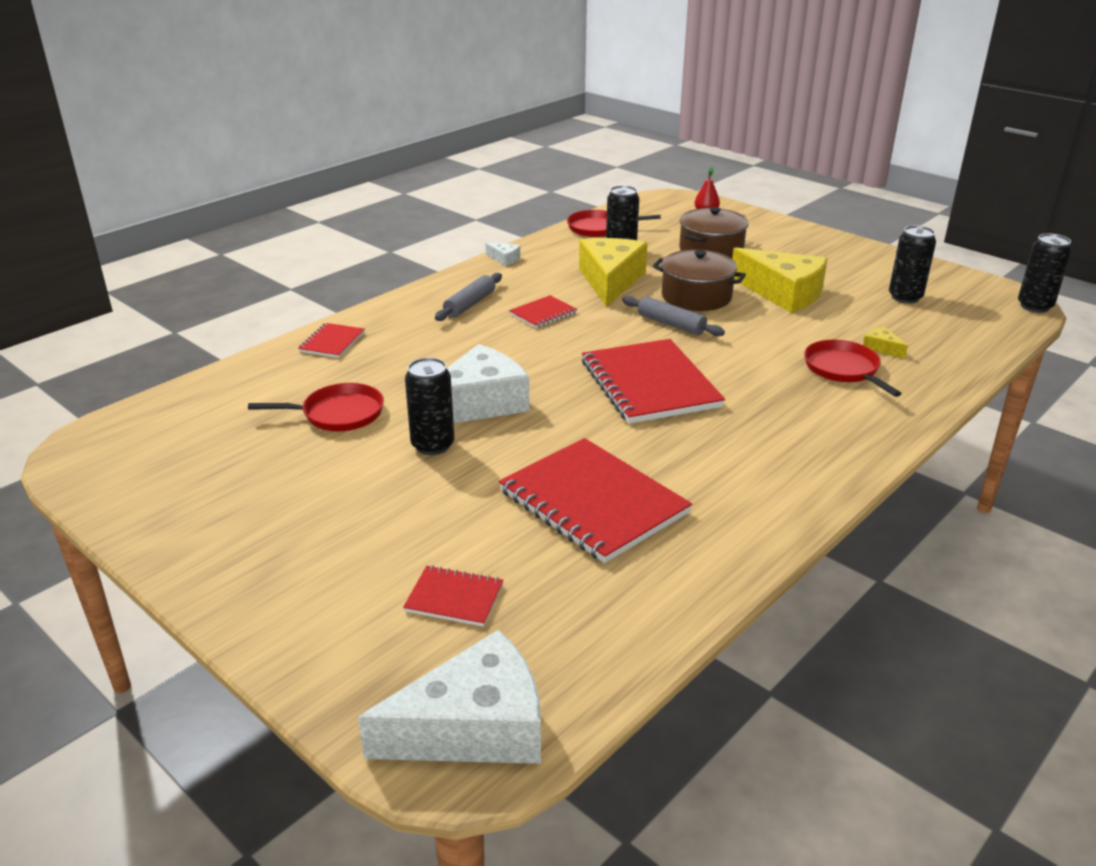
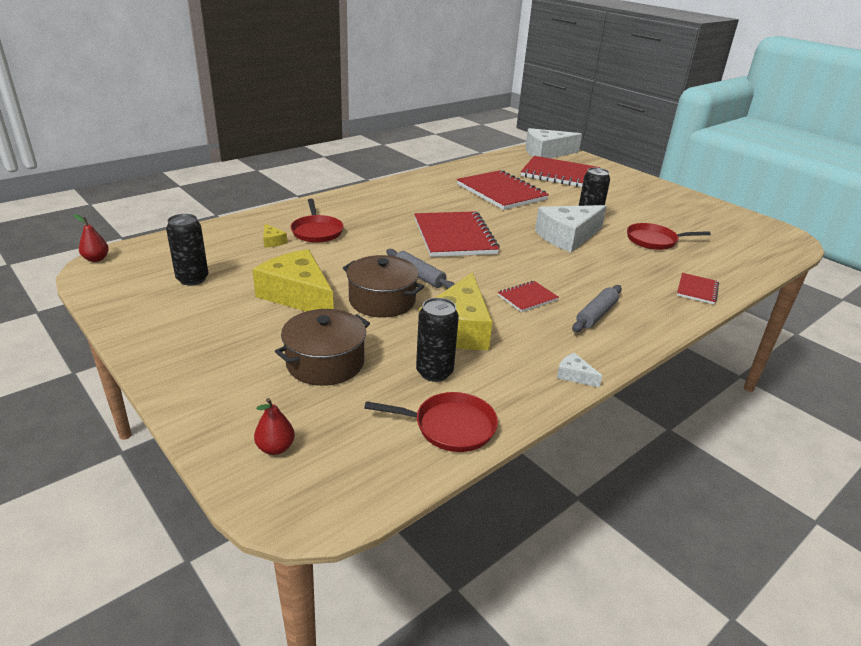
camera: 175 degrees left, 0 degrees up
red notebook [403,565,504,627] -> red notebook [521,156,600,187], size x2.10
black can [1018,233,1072,313] -> red pear [74,214,109,262]

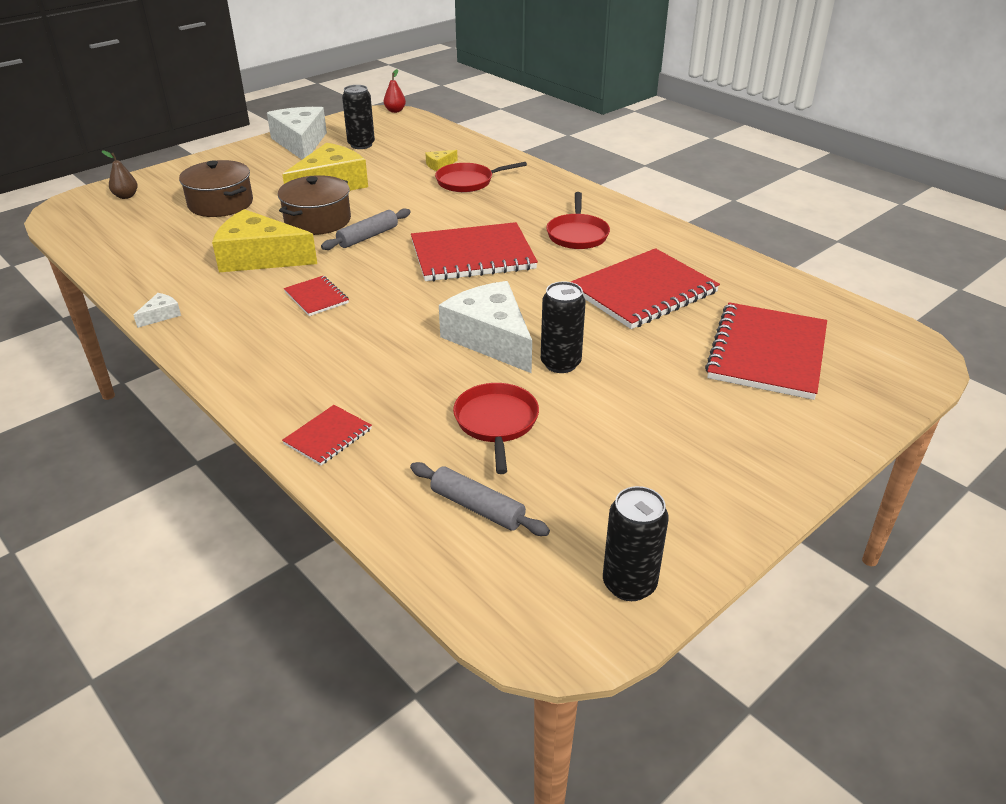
camera: 90 degrees right, 5 degrees up
red pear [254,398,295,455] -> brown pear [102,150,138,199]
red pan [364,392,498,452] -> red pan moved to [546,192,610,249]
black can [416,298,459,382] -> black can moved to [603,486,669,601]
white cheese [526,128,582,158] -> white cheese moved to [267,107,327,159]
grey rolling pin [572,285,622,332] -> grey rolling pin moved to [410,462,550,536]
red notebook [677,273,719,304] -> red notebook turned 75 degrees counterclockwise [282,405,372,465]

